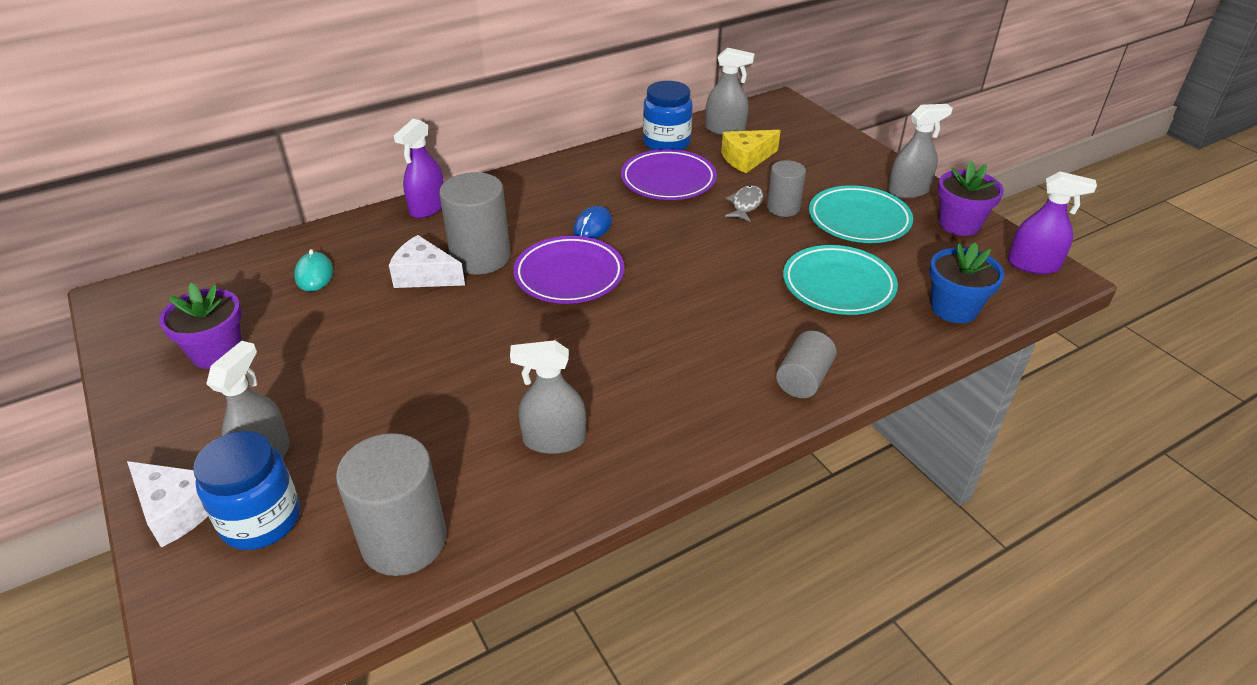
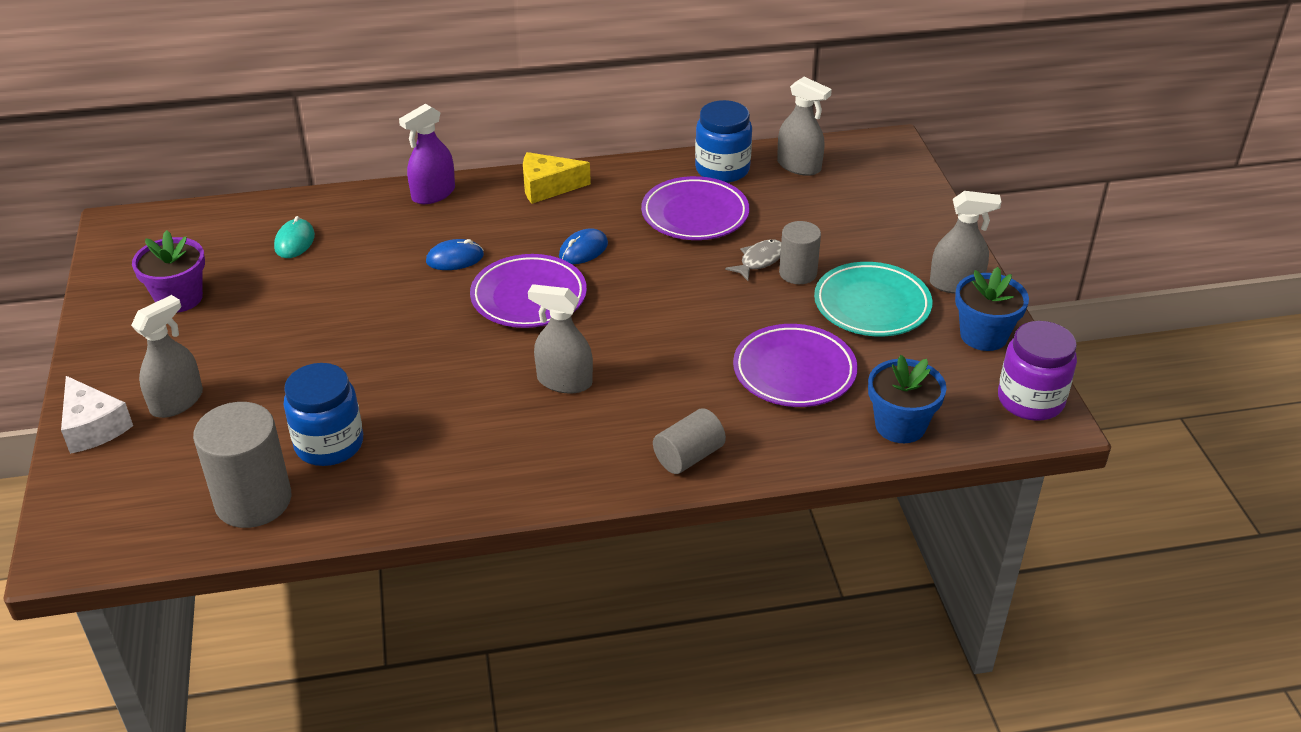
camera: 20 degrees right, 0 degrees up
blue jar [193,431,300,550] -> blue jar moved to [284,363,363,466]
white cheese [389,235,465,288] -> none
grey cylinder [439,172,511,274] -> blue mouse [426,239,484,270]
grey spray bottle [510,340,586,454] -> grey spray bottle moved to [528,284,593,394]
yellow cheese [721,130,781,173] -> yellow cheese moved to [523,152,591,204]
turquoise plate [783,245,898,315] -> purple plate [733,324,858,407]
purple flower pot [938,161,1004,236] -> blue flower pot [955,267,1029,351]
purple spray bottle [1008,171,1097,274] -> purple jar [998,321,1077,421]

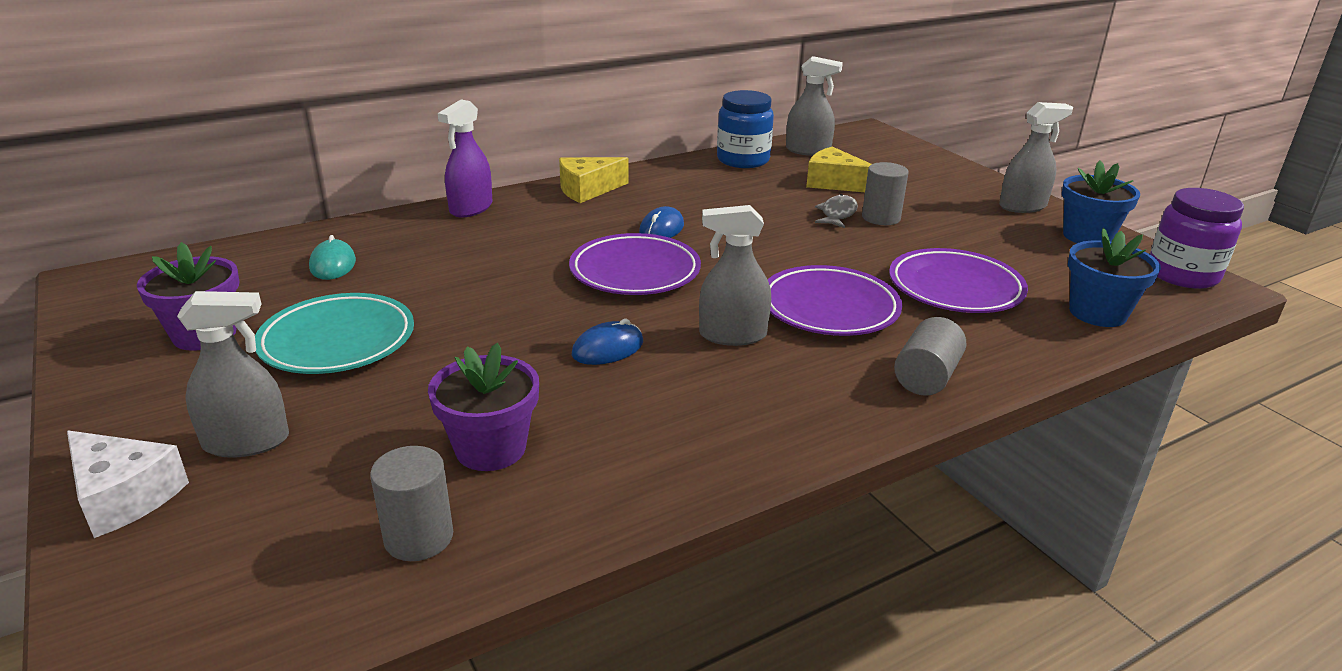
camera: 20 degrees left, 10 degrees down
grey spray bottle [131,295,203,418] -> grey spray bottle turned 60 degrees clockwise [177,291,289,458]
grey cylinder [193,402,291,528] -> grey cylinder [370,446,453,561], size x0.60
blue jar [284,363,363,466] -> purple flower pot [428,343,539,471]
blue mouse [426,239,484,270] -> blue mouse moved to [572,319,643,365]
purple plate [641,176,749,240] -> purple plate moved to [768,265,902,336]
turquoise plate [814,262,932,336] -> turquoise plate moved to [255,293,414,374]
none -> yellow cheese [806,147,871,192]

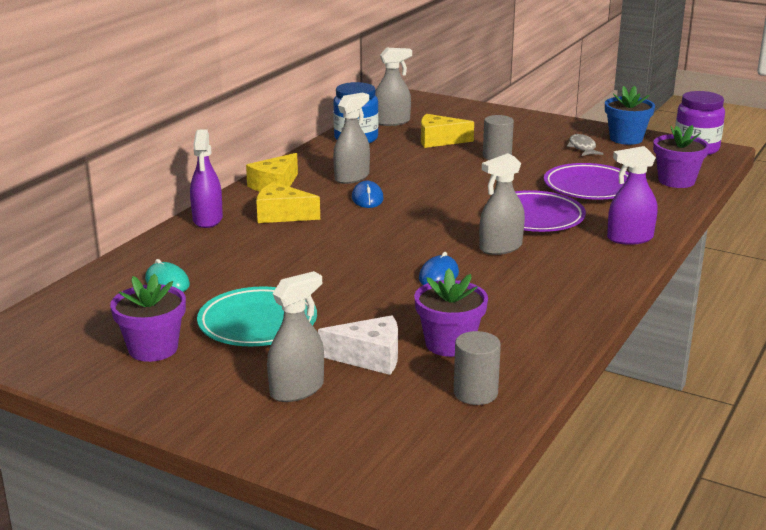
camera: 30 degrees left, 5 degrees down
white cheese [67,430,189,538] -> white cheese moved to [318,315,398,375]
purple plate [569,233,701,295] -> none
grey fish [815,194,858,228] -> grey fish moved to [567,134,603,156]
grey cylinder [894,317,966,396] -> purple spray bottle [607,146,657,245]
grey spray bottle [999,102,1073,213] -> grey spray bottle moved to [333,92,370,184]
blue flower pot [1068,228,1161,327] -> purple flower pot [653,125,710,188]
none -> yellow cheese [256,182,320,223]

